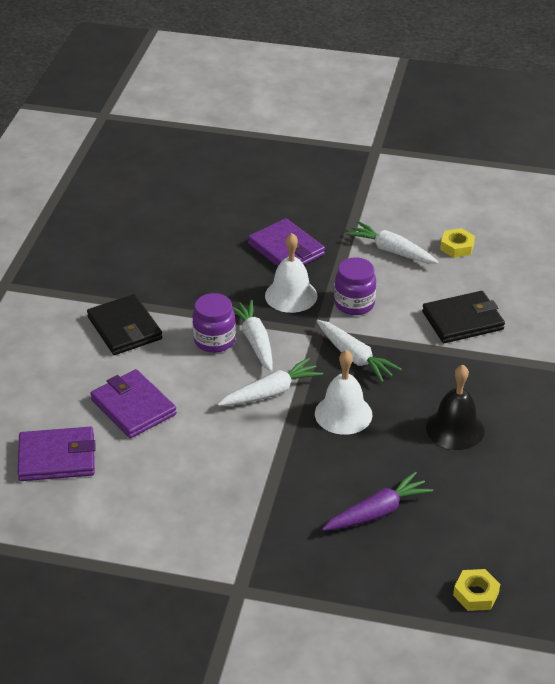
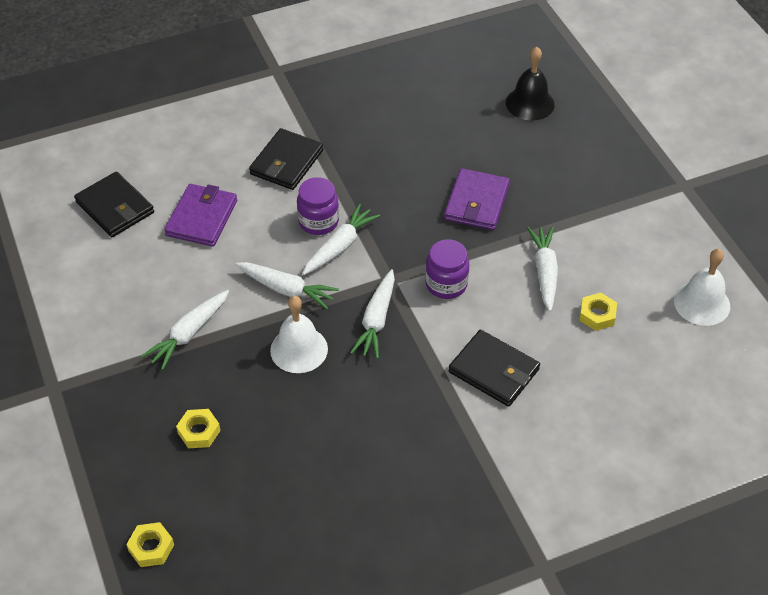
camera: 55 degrees right, 10 degrees up
purple wallet [18,427,96,481] -> black wallet [74,171,154,237]
white bell [265,233,317,313] -> white bell moved to [674,249,730,326]
purple carrot [322,471,433,531] -> yellow nut [176,409,221,448]
black bell [426,365,485,450] -> black bell moved to [506,47,555,121]
none -> white carrot [141,290,229,370]

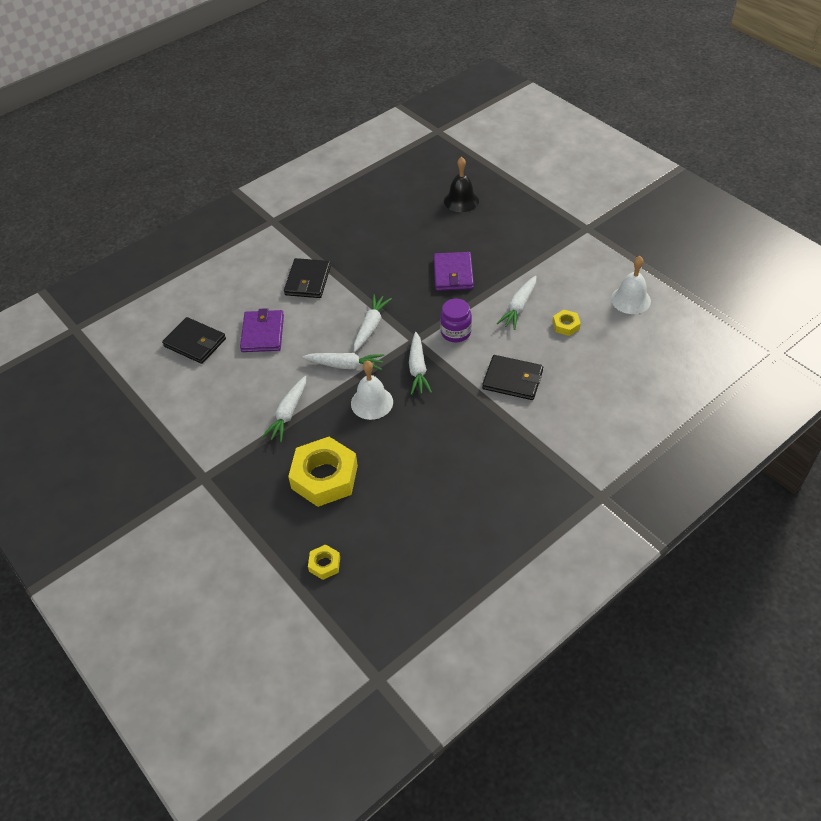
camera: 15 degrees left, 0 degrees up
yellow nut [176,409,221,448] -> yellow nut [288,437,358,507], size x2.20
purple jar [297,177,339,235] -> none
white carrot [527,226,558,312] -> white carrot turned 135 degrees counterclockwise [496,276,536,330]

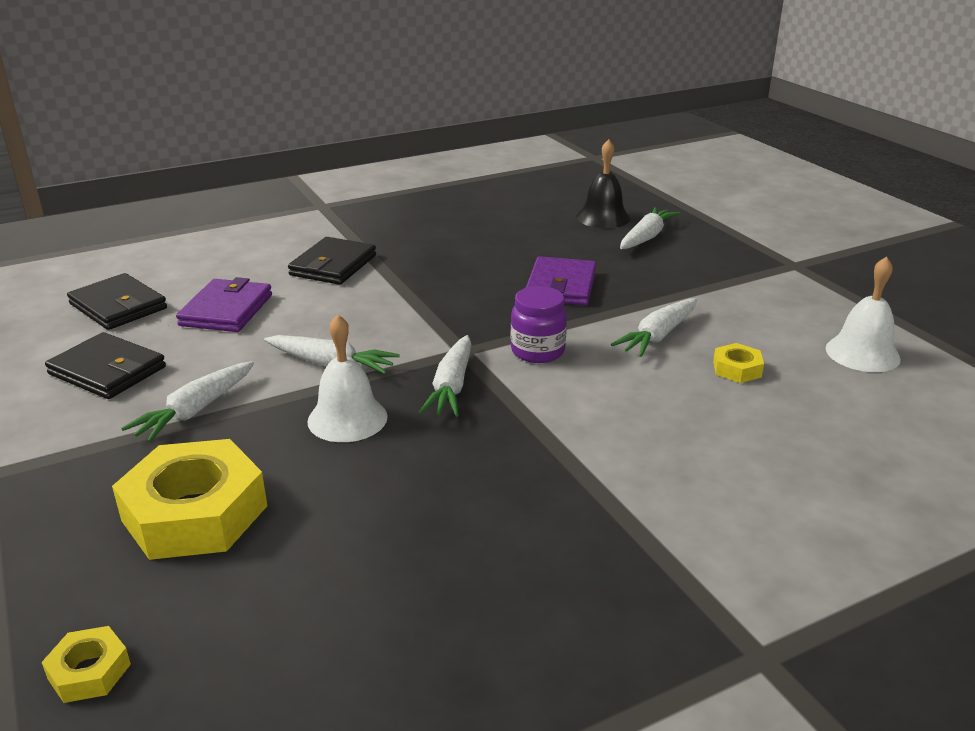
camera: 10 degrees right, 20 degrees down
white carrot [354,294,392,352] -> white carrot moved to [620,207,680,249]
black wallet [482,355,543,400] -> black wallet moved to [45,332,166,399]

